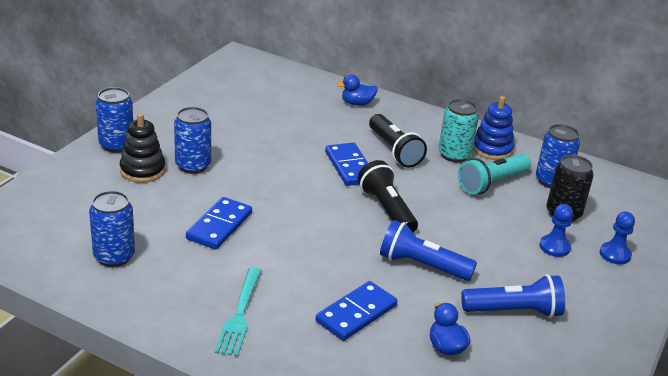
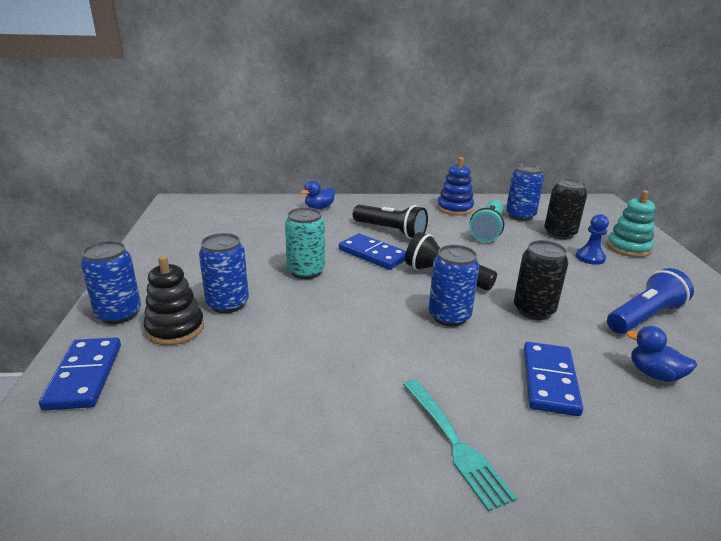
camera: 30 degrees left, 5 degrees down
blue can [89,191,135,267] -> blue can moved to [429,245,479,327]
blue domino [186,197,252,249] -> blue domino moved to [39,337,121,411]
blue flashlight [380,220,477,281] -> black can [514,240,568,320]
turquoise can [438,99,479,163] -> turquoise can moved to [285,207,325,279]
blue pawn [600,211,635,264] -> turquoise stacking toy [607,190,655,257]

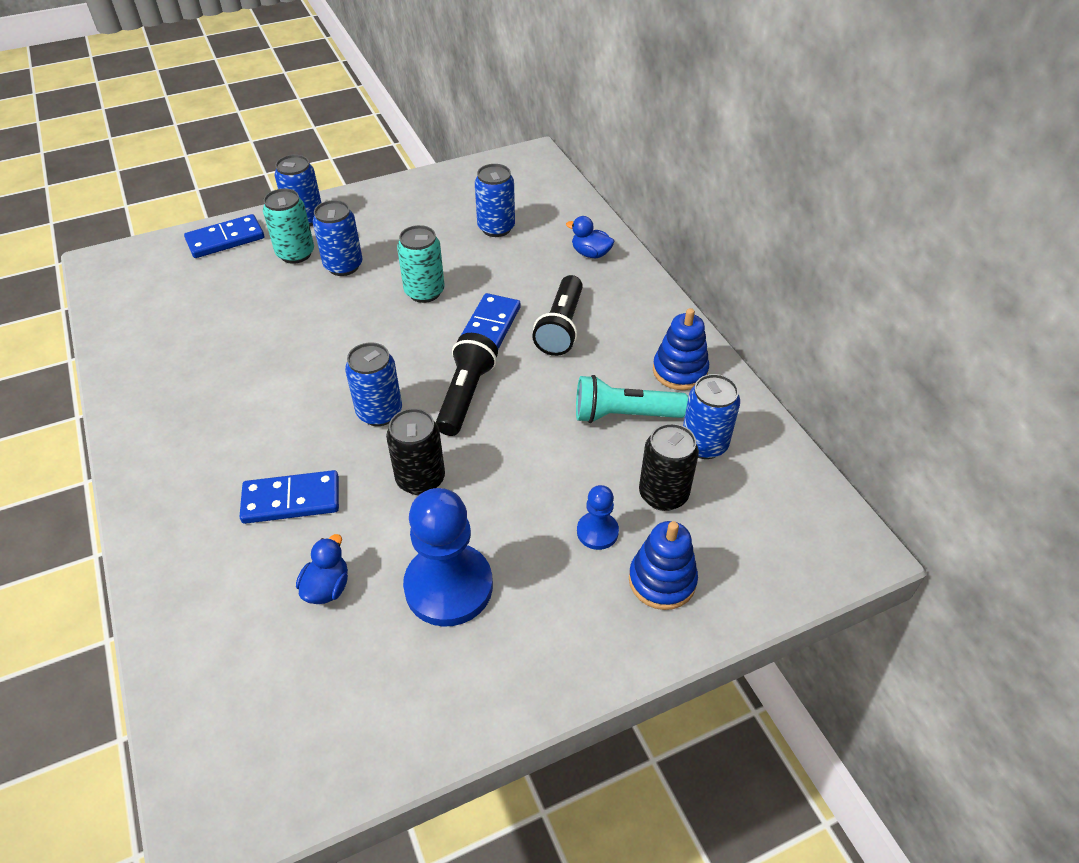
camera: 70 degrees right, 20 degrees up
black stacking toy [143,255,204,345] -> turquoise can [263,188,314,264]
turquoise fork [403,379,517,512] -> none
turquoise stacking toy [607,190,655,257] -> blue stacking toy [629,521,698,610]
blue flashlight [607,268,694,334] -> blue pawn [403,488,493,627]
none -> blue can [475,164,515,237]

